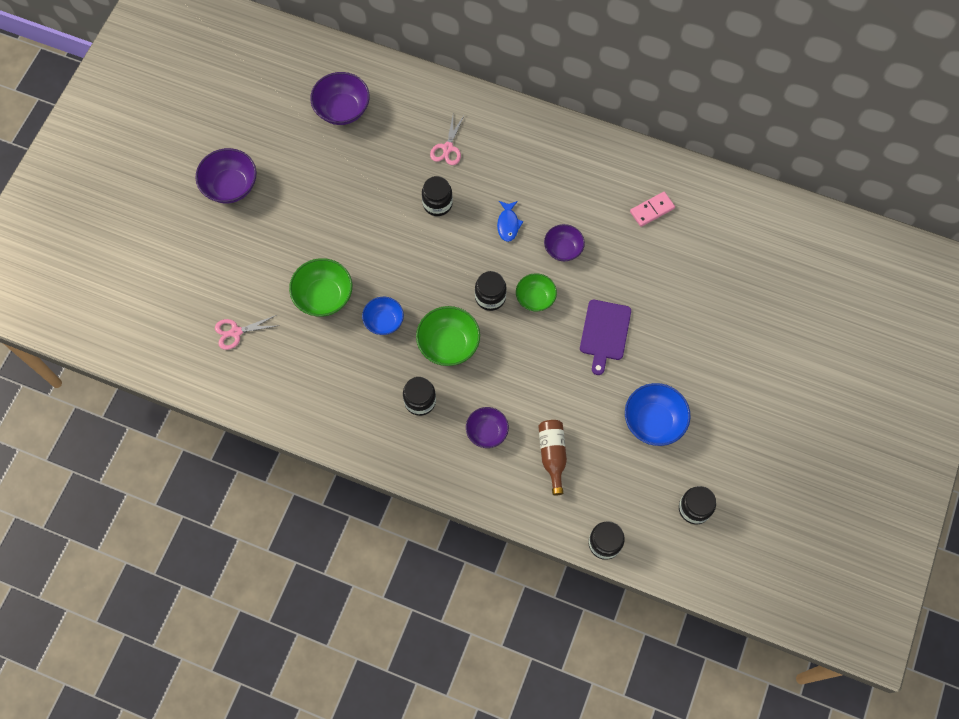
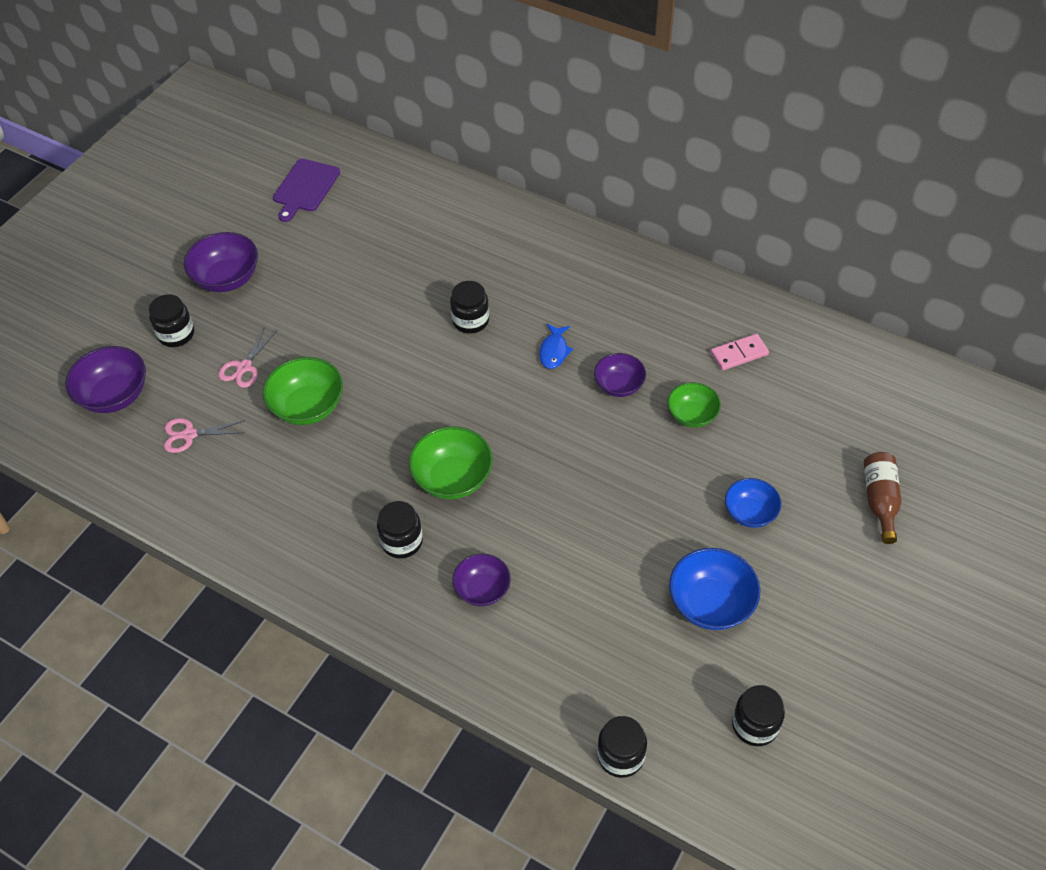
camera: 10 degrees right, 15 degrees down
purple bowl [310,72,370,125] -> purple bowl moved to [65,346,146,413]
blue bowl [362,297,404,335] -> blue bowl moved to [725,478,781,528]
pink scissors [430,116,464,165] -> pink scissors moved to [218,327,277,388]
black jar [475,271,507,311] -> black jar moved to [149,294,194,347]
green bowl [516,273,557,312] -> green bowl moved to [668,382,721,428]
brown bottle [538,420,567,496] -> brown bottle moved to [864,452,902,544]
purple cutting board [580,300,631,375] -> purple cutting board moved to [273,159,340,222]

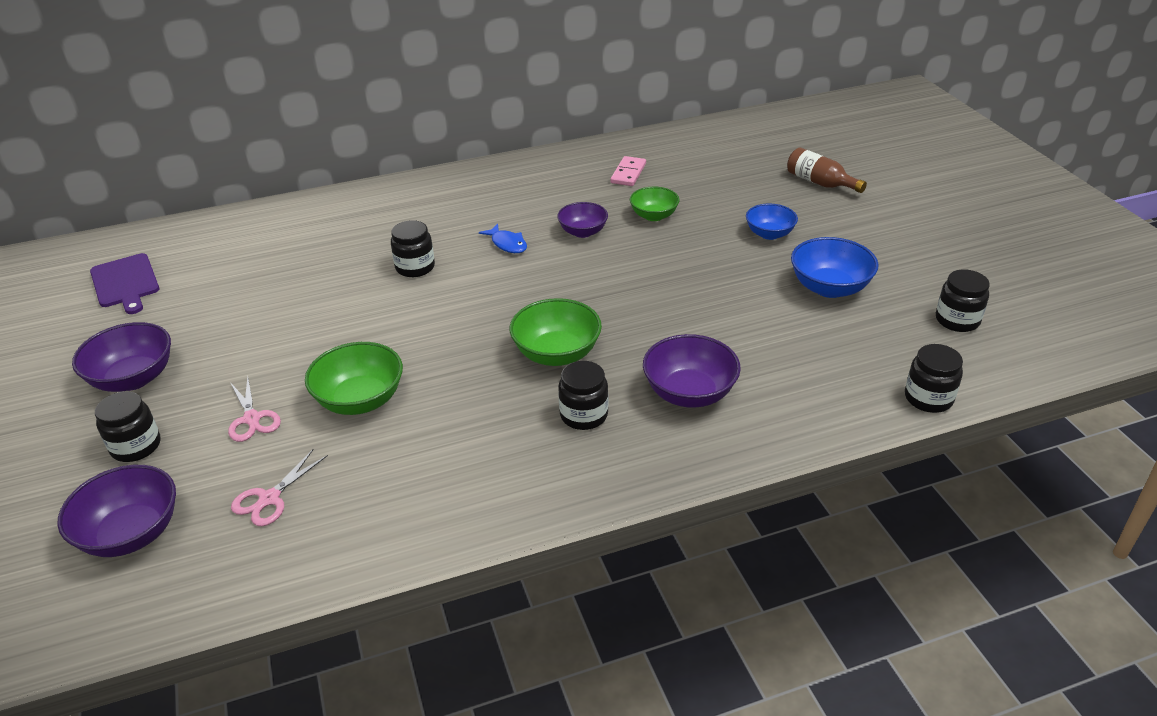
camera: 50 degrees left, 15 degrees down
purple bowl [453,554,511,606] -> purple bowl [643,334,741,408], size x1.52

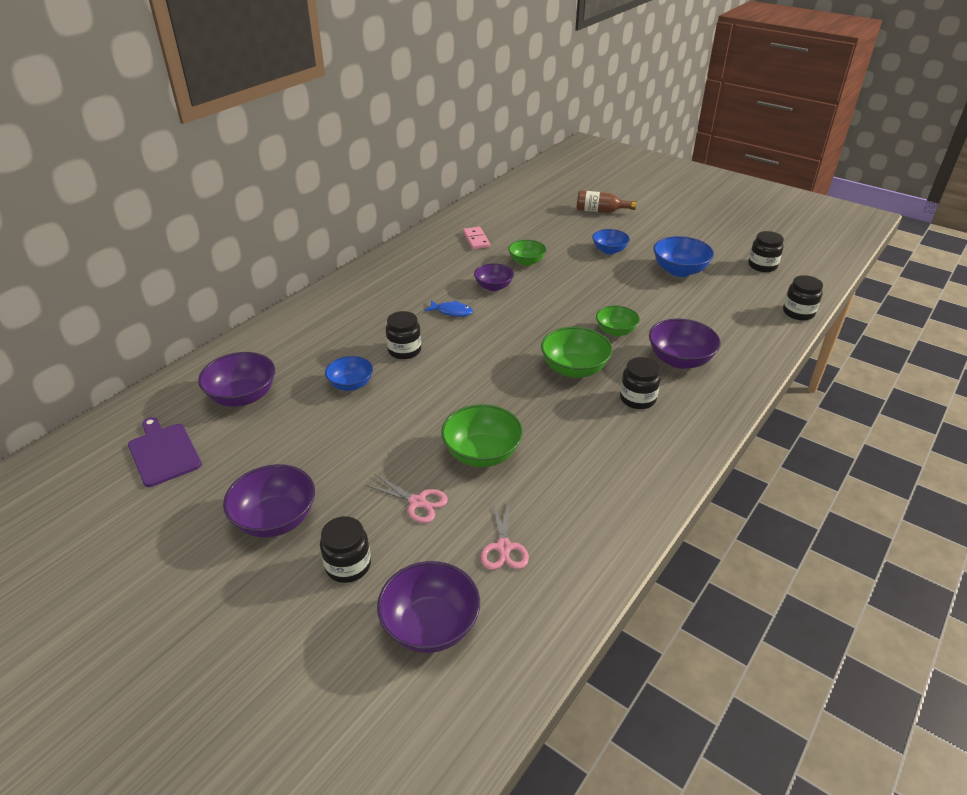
camera: 35 degrees left, 0 degrees up
purple cutting board [90,253,159,314] -> purple cutting board turned 150 degrees counterclockwise [128,417,202,487]
none -> purple bowl [198,352,275,407]
none -> blue bowl [325,356,373,391]
none -> green bowl [596,306,640,337]

